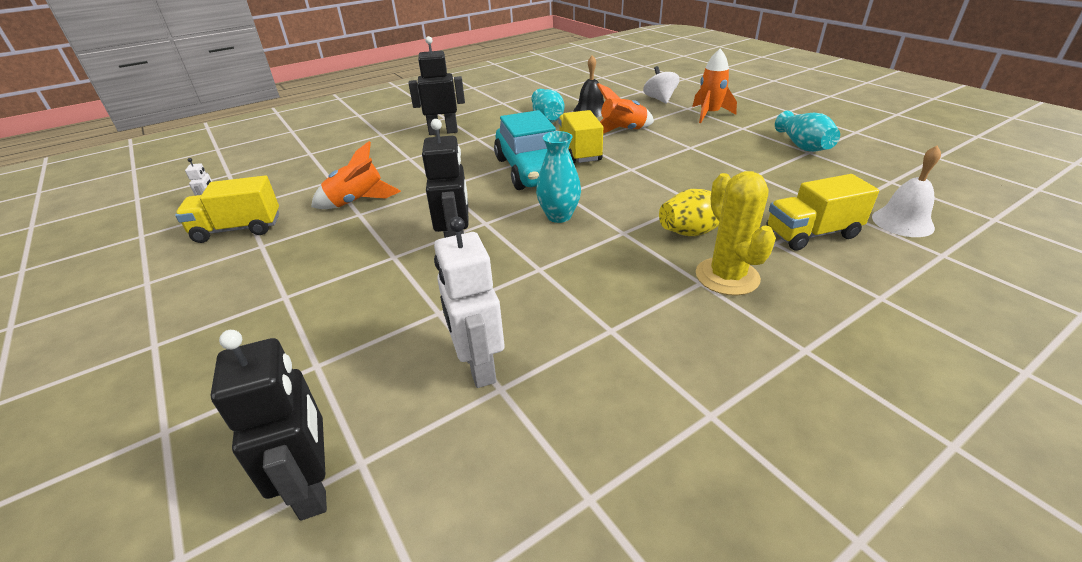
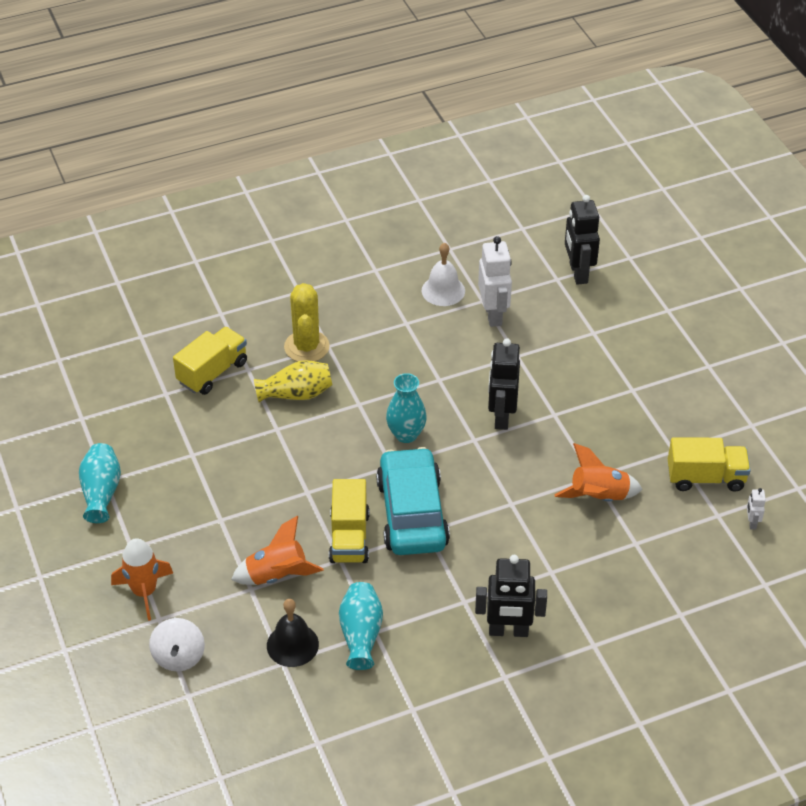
camera: 170 degrees left, 10 degrees up
yellow truck [766,174,879,251] -> yellow truck turned 45 degrees counterclockwise [173,327,247,395]
white bell [872,146,941,237] -> white bell moved to [422,243,465,306]

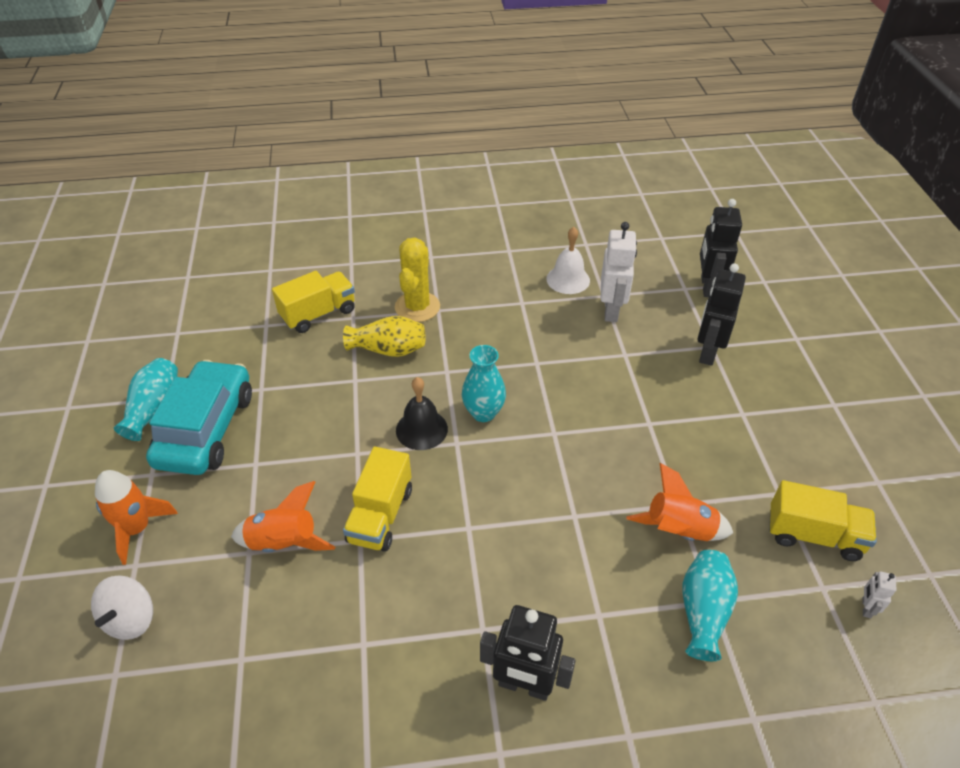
camera: 15 degrees right, 0 degrees up
black bell [267,599,319,667] -> black bell moved to [396,377,448,450]
turquoise vase [339,582,383,670] -> turquoise vase moved to [682,550,738,661]
turquoise car [376,447,450,555] -> turquoise car moved to [146,360,252,475]
black robot [488,338,520,430] -> black robot moved to [697,263,746,366]

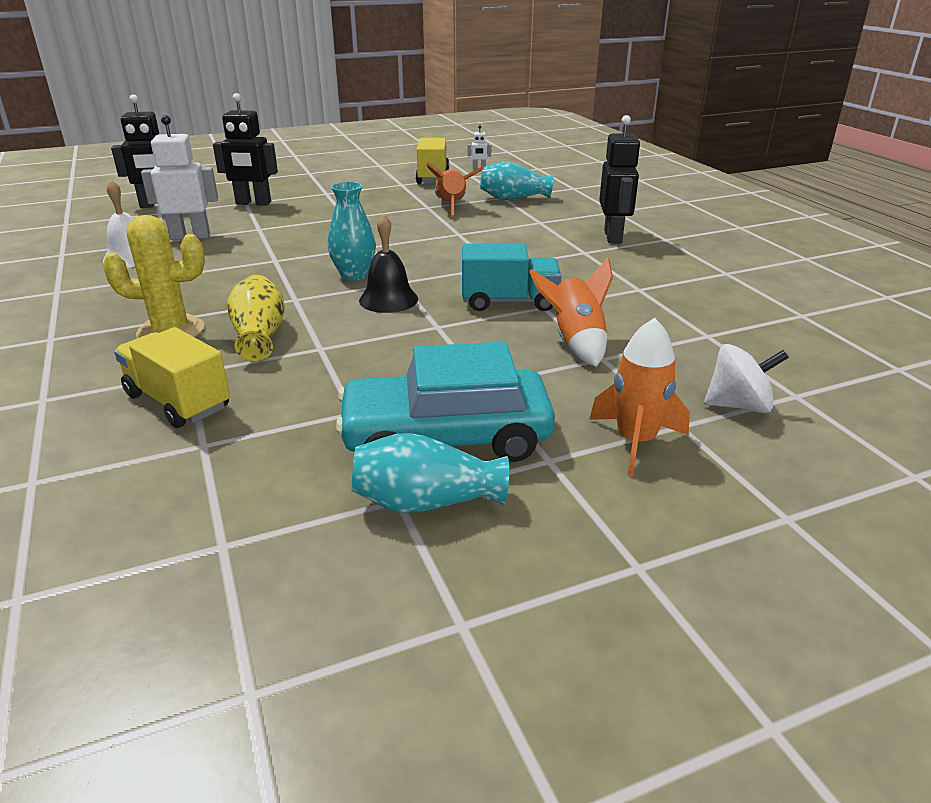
camera: 105 degrees left, 15 degrees down
yellow truck [343,447,412,552] -> turquoise truck [462,244,561,311]

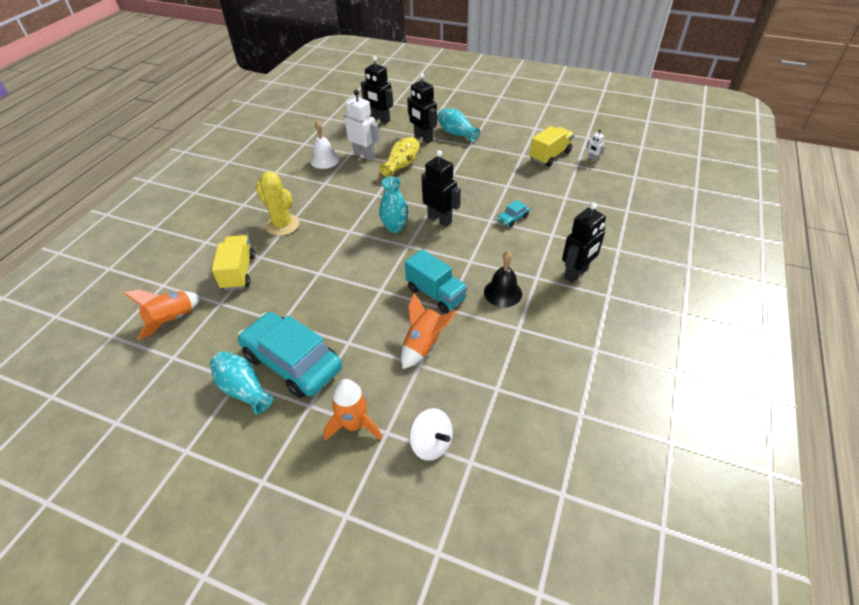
camera: 45 degrees right, 15 degrees up
yellow vase [227,275,285,361] -> yellow vase moved to [379,137,419,177]
black bell [359,214,418,313] -> black bell moved to [484,251,522,307]
orange rocket [427,162,484,215] -> orange rocket moved to [123,290,201,340]
turquoise vase [480,162,553,200] -> turquoise vase moved to [437,108,480,142]
none -> black robot [421,150,461,227]
none -> turquoise car [497,200,530,227]

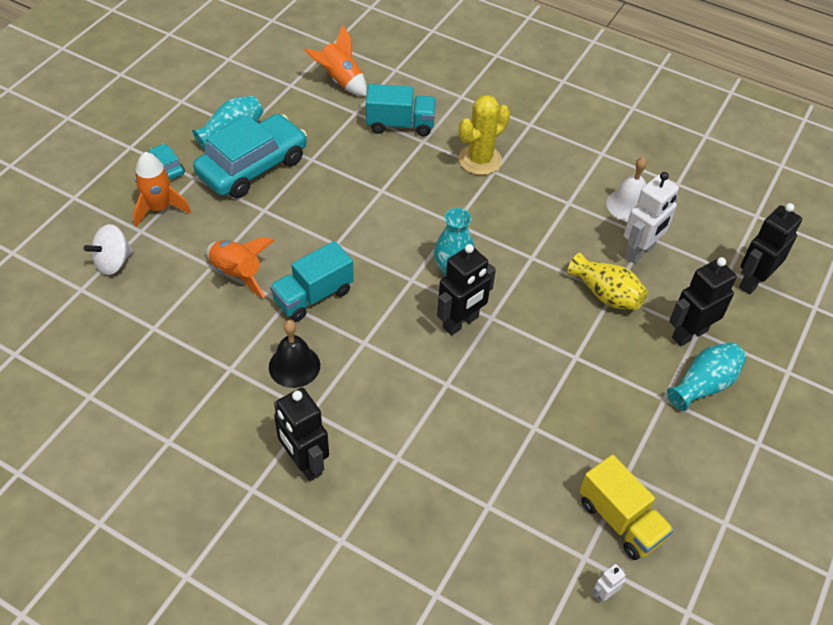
camera: 95 degrees right, 5 degrees up
yellow truck [212,235,255,291] -> turquoise truck [366,84,436,136]
turquoise car [497,200,530,227] -> turquoise car moved to [149,144,185,180]

